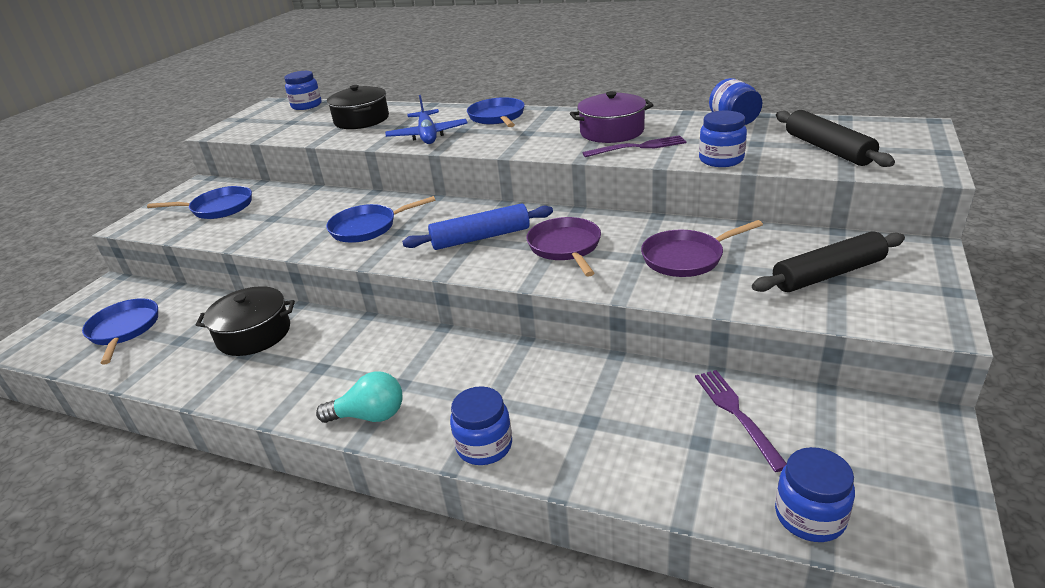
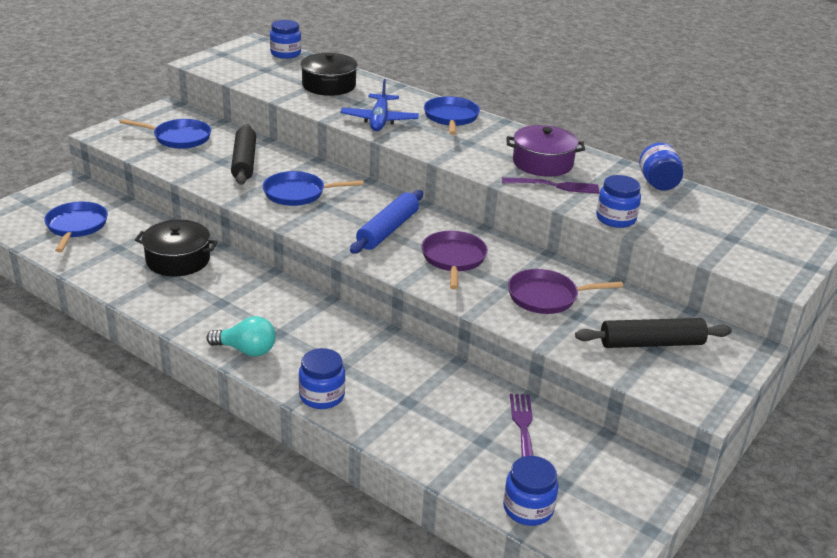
camera: 10 degrees right, 0 degrees up
blue rolling pin [402,203,553,250] -> blue rolling pin turned 60 degrees counterclockwise [350,190,423,254]
black rolling pin [776,110,895,167] -> black rolling pin moved to [231,124,256,185]

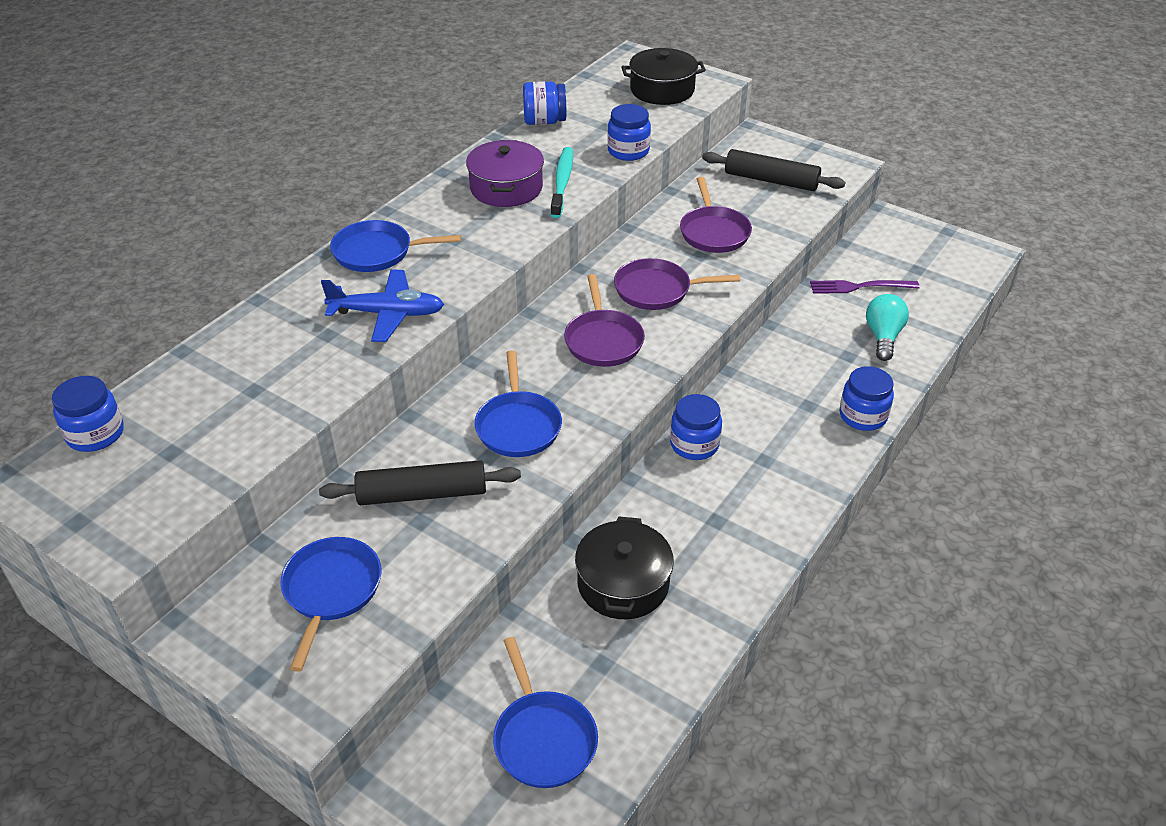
camera: 90 degrees left, 10 degrees up
blue pan [44,201,108,252] -> blue pan turned 105 degrees counterclockwise [493,637,598,788]
turquoise light bulb [206,316,276,357] -> turquoise light bulb moved to [866,294,909,361]
black pot [300,53,358,96] -> black pot moved to [622,48,706,105]
blue rolling pin [350,190,423,254] -> purple pan [564,274,645,367]
purple fork [502,177,599,194] -> turquoise toothbrush [551,147,573,218]
blue jar [503,456,558,526] -> blue jar moved to [670,394,722,460]
black rolling pin [575,318,732,348] -> black rolling pin turned 60 degrees counterclockwise [702,149,845,191]

